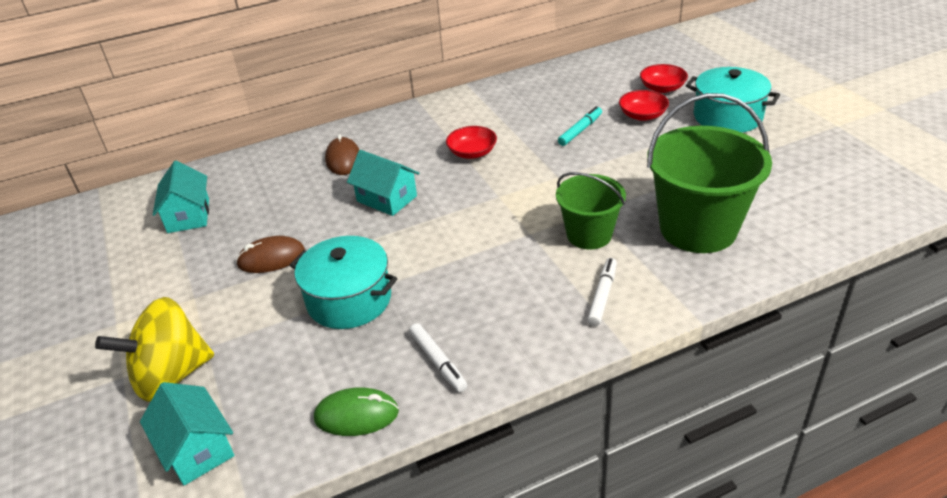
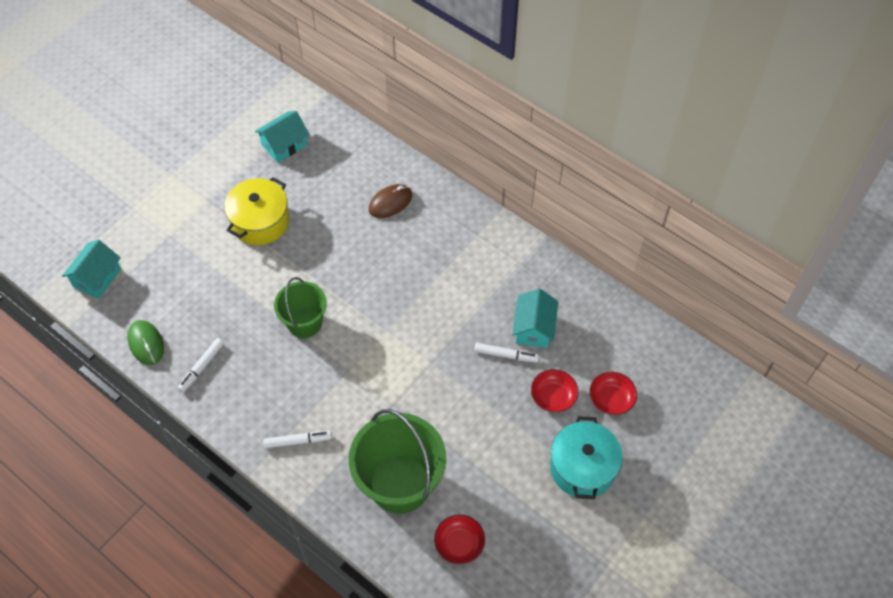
camera: 60 degrees right, 20 degrees up
yellow spinning top [95,297,214,402] -> none
brown mouse [236,236,305,273] -> yellow pot [224,177,289,245]
turquoise pot [290,236,398,329] -> none
turquoise house [347,150,420,216] -> turquoise house moved to [512,289,559,348]
red bowl [446,126,497,159] -> red bowl moved to [434,515,485,564]
green bucket [556,172,626,250] -> green bucket moved to [274,277,327,338]
turquoise marker [558,106,602,146] -> white marker [474,343,539,363]

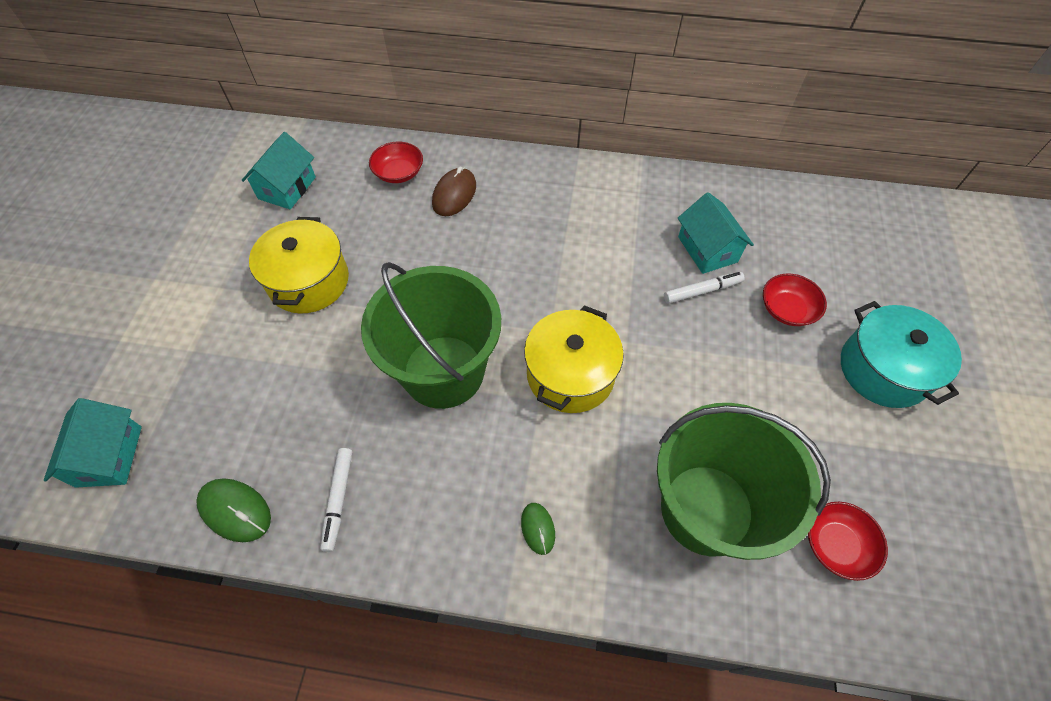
camera: 30 degrees left, 0 degrees up
white marker [263,431,332,448] -> green mouse [521,503,555,555]
green bucket [274,277,327,338] -> green bucket [361,262,501,409], size x1.67
red bowl [589,372,637,415] -> red bowl moved to [369,142,423,183]
none -> yellow pot [524,305,624,413]

